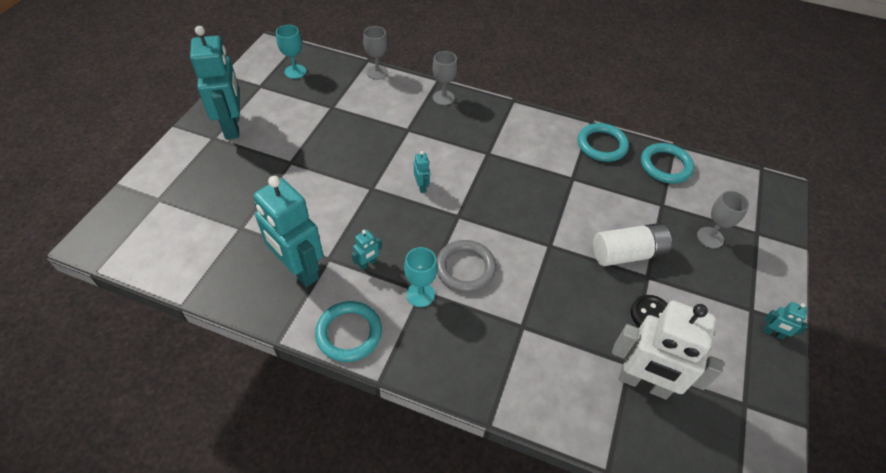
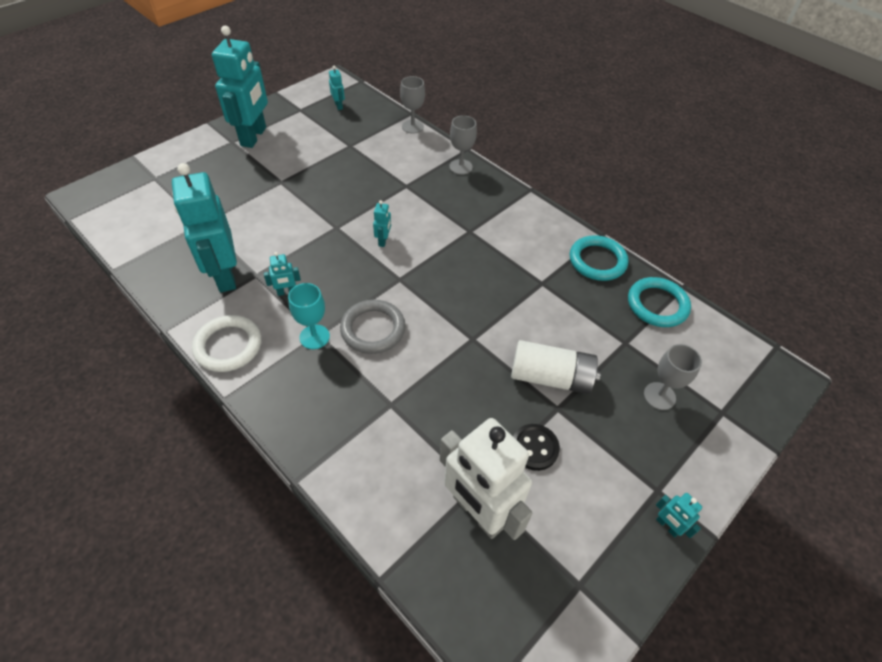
camera: 25 degrees right, 0 degrees up
turquoise goblet [276,25,306,79] -> turquoise robot [329,66,345,110]
turquoise ring [315,301,382,362] -> white ring [192,315,261,372]

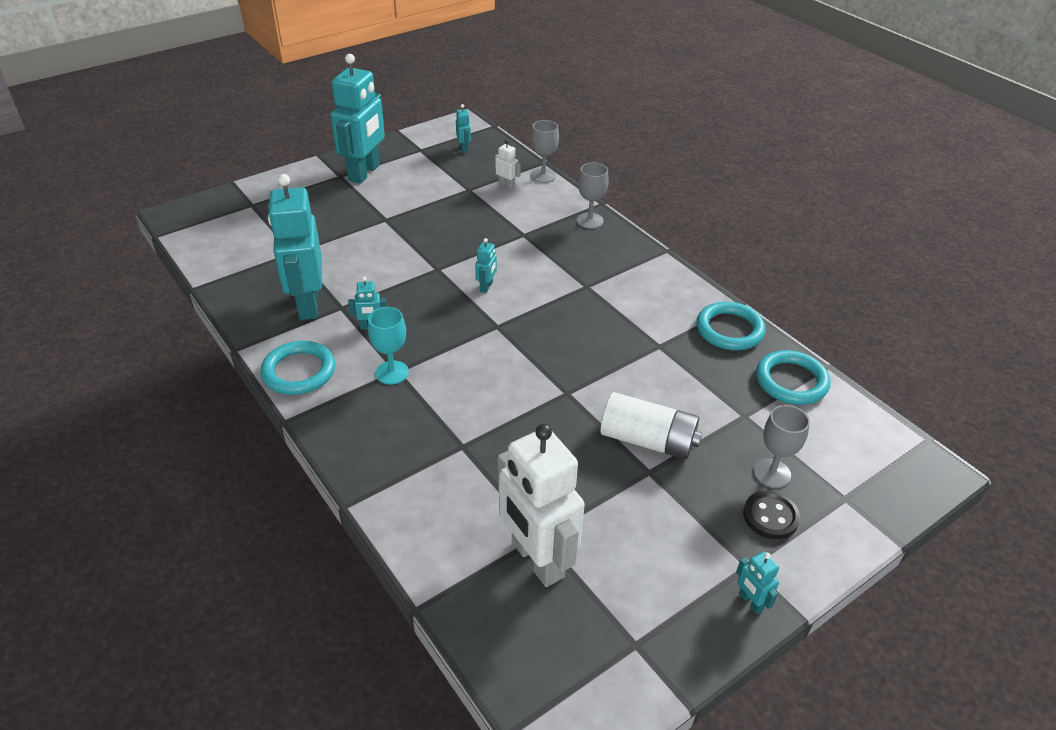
camera: 10 degrees right, 10 degrees down
white ring [192,315,261,372] -> turquoise ring [261,341,335,395]
grey ring [340,300,406,354] -> none
black button [513,424,560,471] -> black button moved to [743,491,800,539]
none -> white robot [495,140,521,190]

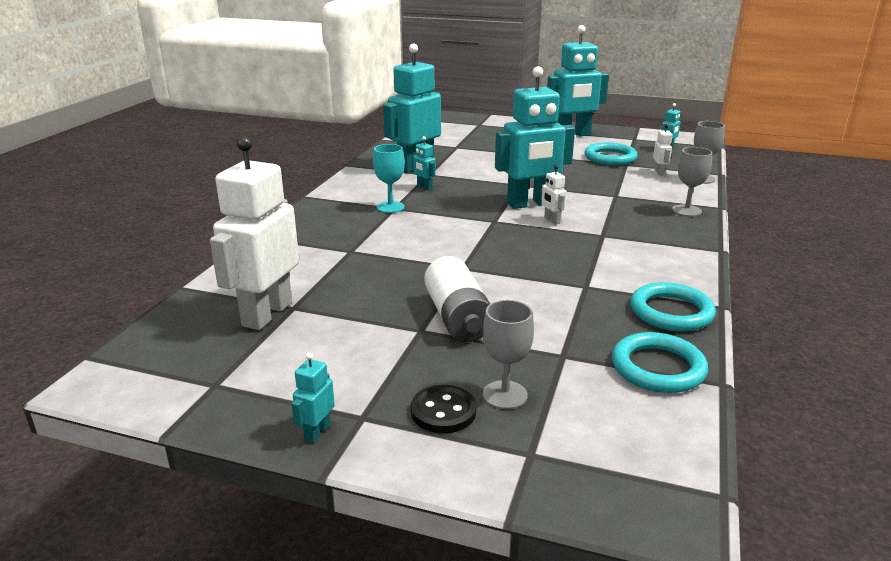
camera: 55 degrees right, 15 degrees down
turquoise ring [261,341,335,395] -> turquoise ring moved to [585,142,638,165]
turquoise robot [475,238,497,293] -> turquoise robot [495,66,575,209], size x2.44
none -> white robot [541,165,567,224]

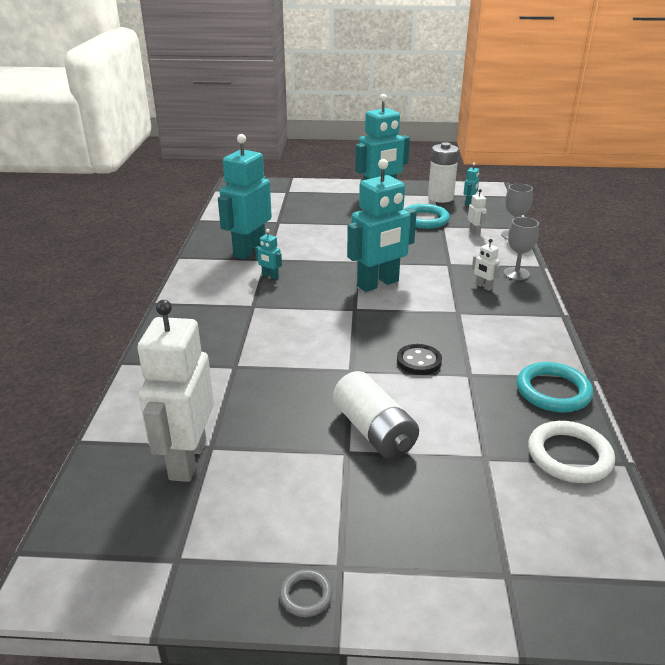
camera: 15 degrees left, 5 degrees up
turquoise robot [292,352,335,443] -> grey ring [280,570,332,617]
turquoise goblet [373,144,405,213] -> none
black button [411,385,476,433] -> black button moved to [397,344,442,375]
grey goblet [483,300,534,409] -> none
white robot [541,165,567,224] -> white robot moved to [472,239,501,291]
turquoise ring [612,332,708,393] -> white ring [528,421,615,483]
none -> white battery [428,142,459,203]

